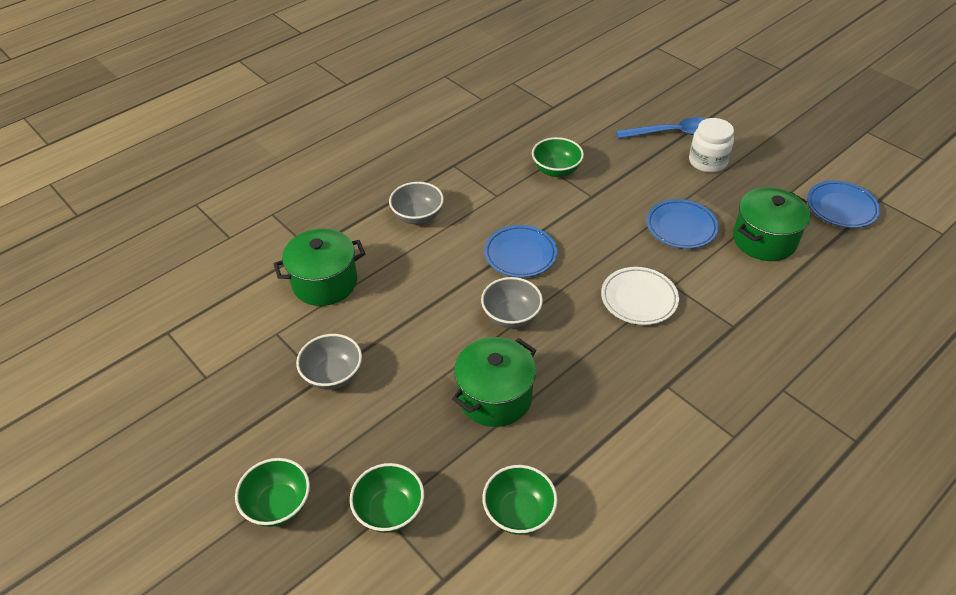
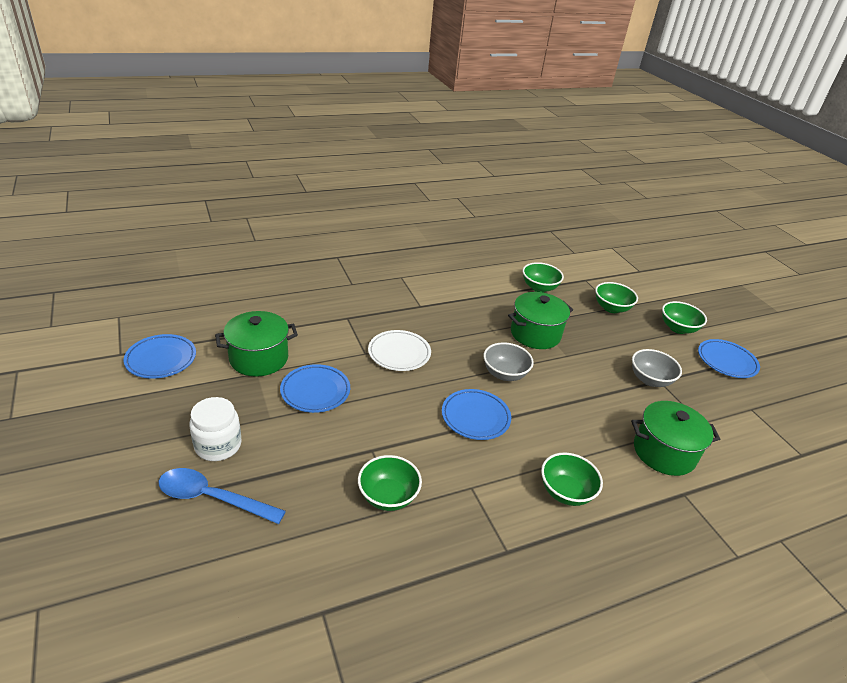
camera: 165 degrees left, 10 degrees down
grey bowl [389,182,444,224] -> green bowl [541,452,603,506]
none -> blue plate [698,339,760,378]

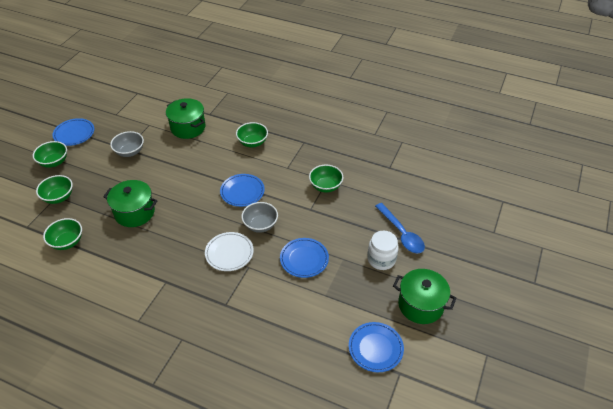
camera: 130 degrees left, 10 degrees up
green pot [215,311,298,377] -> green pot moved to [393,269,456,324]
grey bowl [484,343,534,381] -> grey bowl moved to [241,202,278,233]

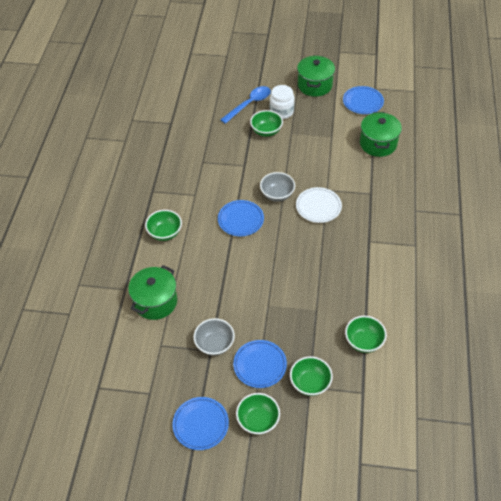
camera: 105 degrees left, 5 degrees up
green pot [103,180,158,227] -> green pot moved to [360,112,402,157]
blue plate [280,238,329,278] -> blue plate moved to [233,340,287,388]
green bowl [309,165,343,193] -> green bowl moved to [250,110,283,137]

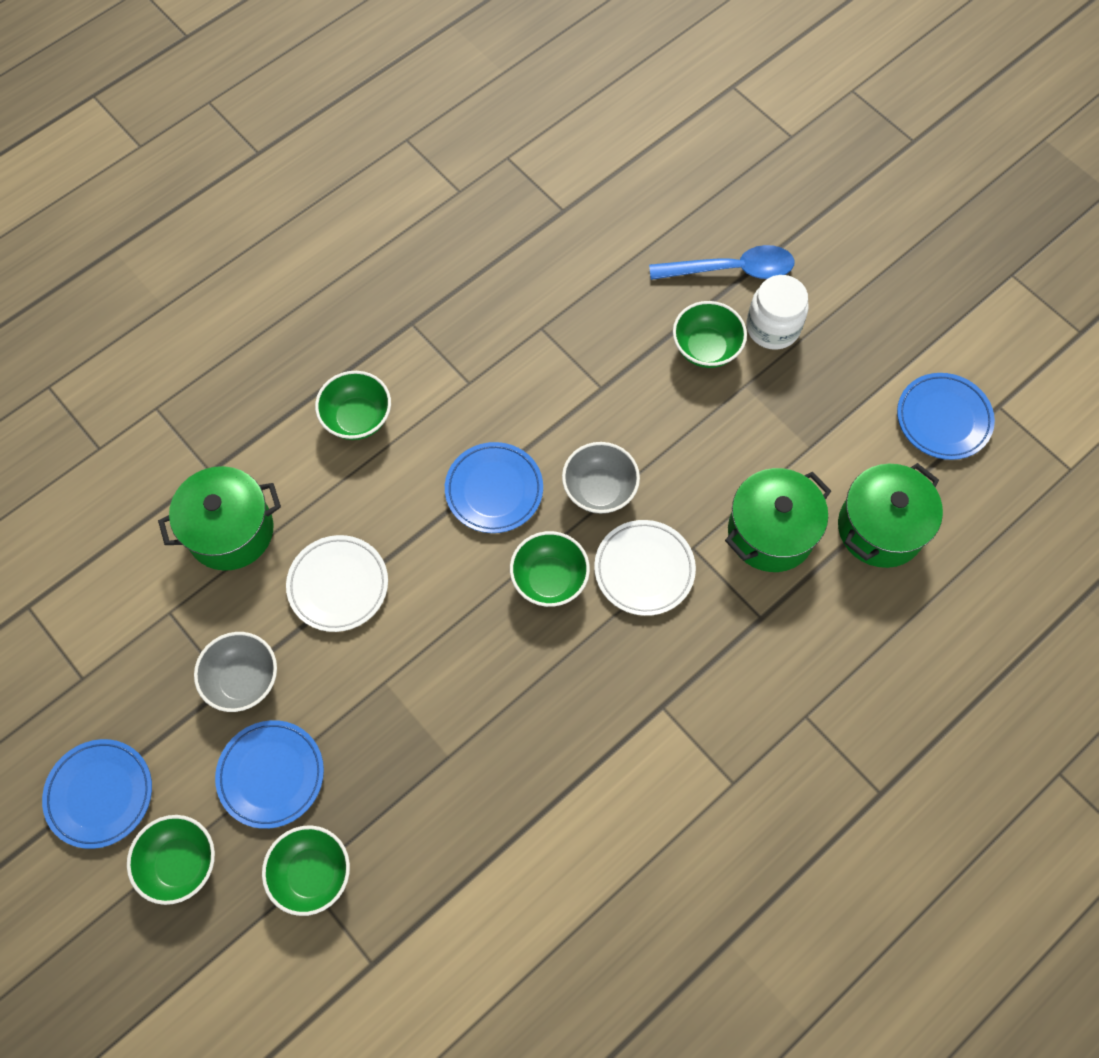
camera: 40 degrees right, 15 degrees up
green pot [297,55,335,97] -> green pot moved to [725,468,831,572]
green bowl [345,316,387,353] -> green bowl moved to [510,531,590,607]
none -> white plate [286,535,388,632]

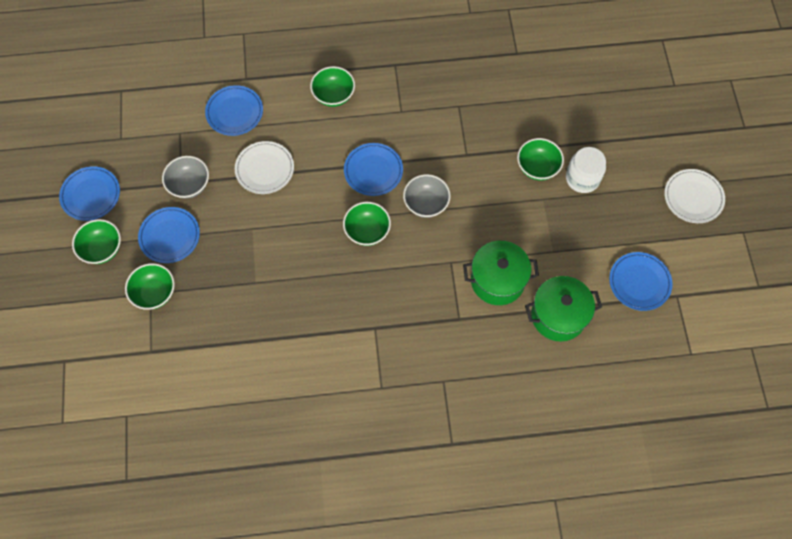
camera: 35 degrees right, 0 degrees up
green pot [158,466,281,571] -> blue plate [205,85,263,136]
white plate [594,520,696,616] -> white plate moved to [664,169,725,223]
blue spoon [649,245,795,280] -> none

